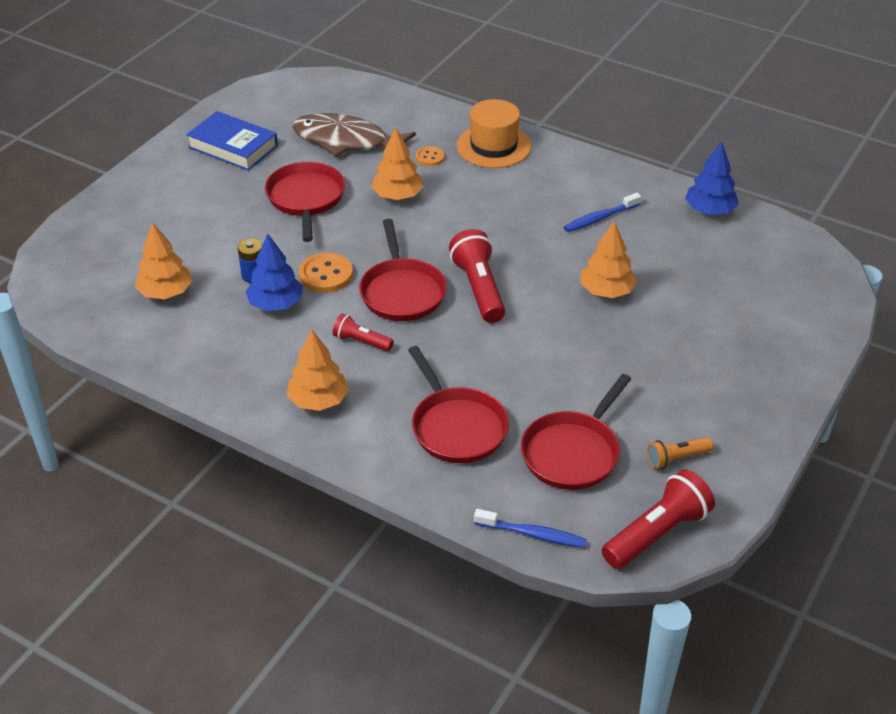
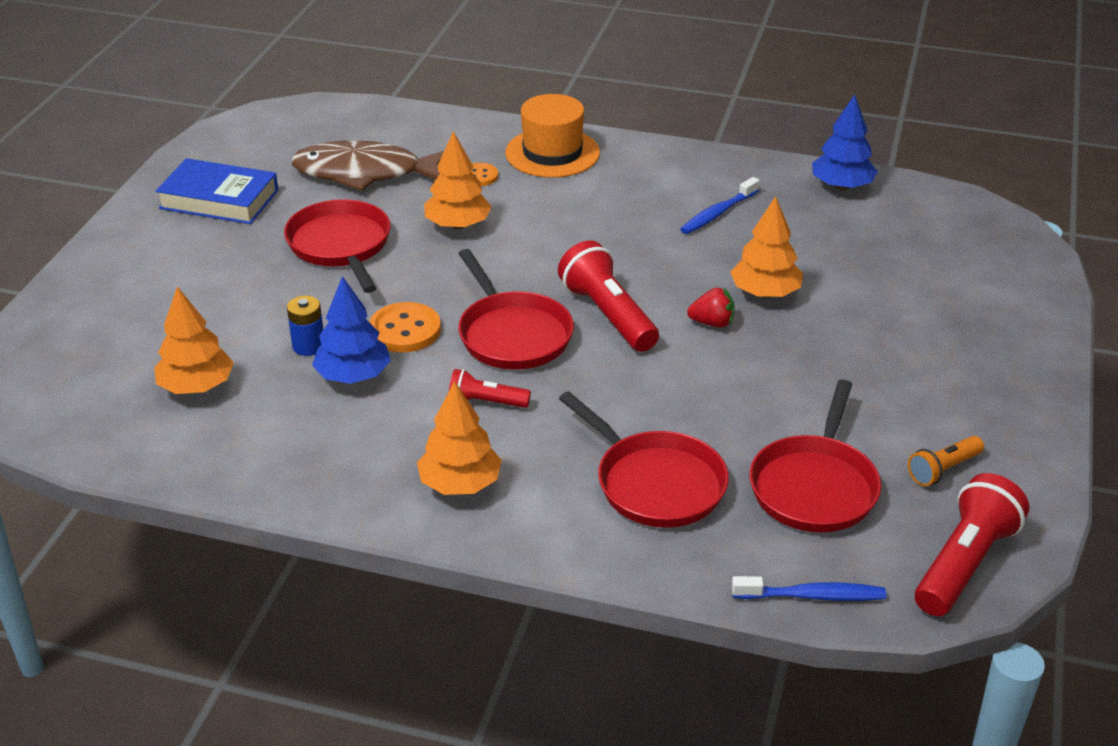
camera: 15 degrees left, 5 degrees down
none -> red strawberry [687,288,735,327]

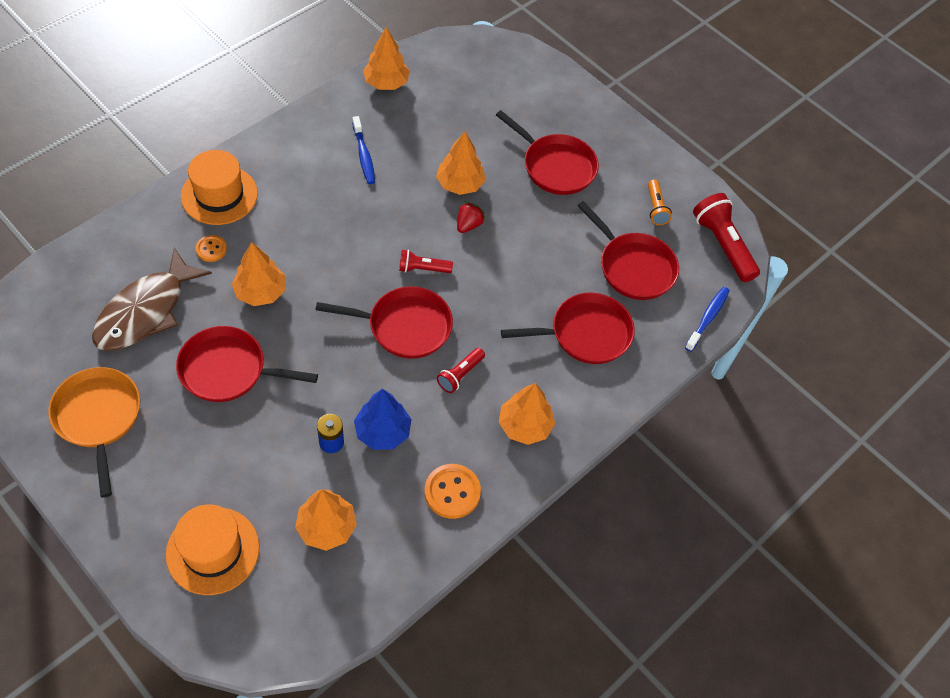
camera: 65 degrees left, 20 degrees up
blue book [156,158,278,224] -> orange pan [49,367,140,498]
orange button [369,302,441,353] -> orange button moved to [425,464,481,519]
red flashlight [558,240,659,352] -> red flashlight [399,250,453,273], size x0.56
blue tree [812,94,878,190] -> orange tree [363,27,410,90]
none -> orange hat [166,505,259,595]
none -> red pan [496,110,599,195]

